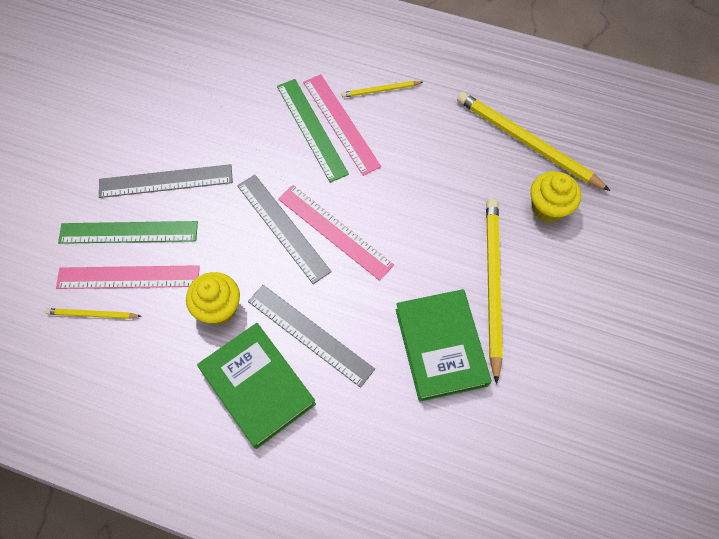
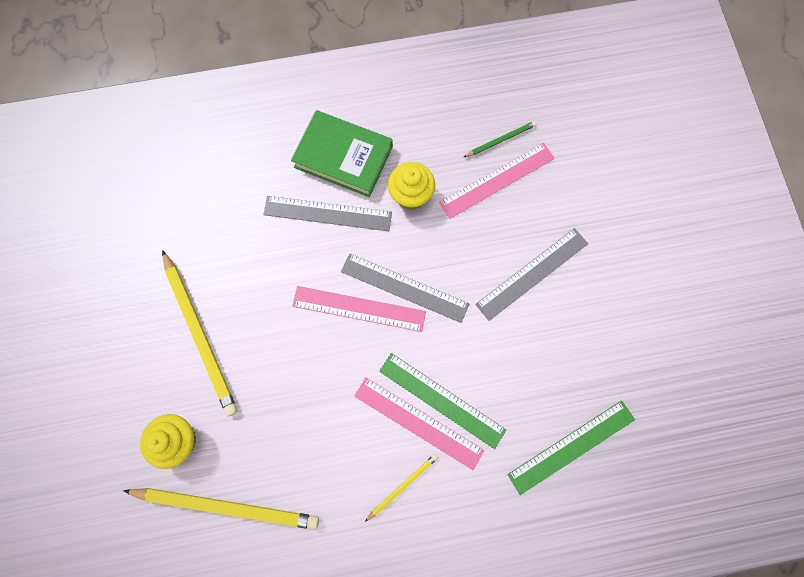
camera: 150 degrees right, 10 degrees up
yellow pencil [45,308,142,319] -> green pencil [464,121,537,157]
green ruler [58,221,198,244] -> green ruler moved to [507,400,635,495]
green book [396,289,492,402] -> none

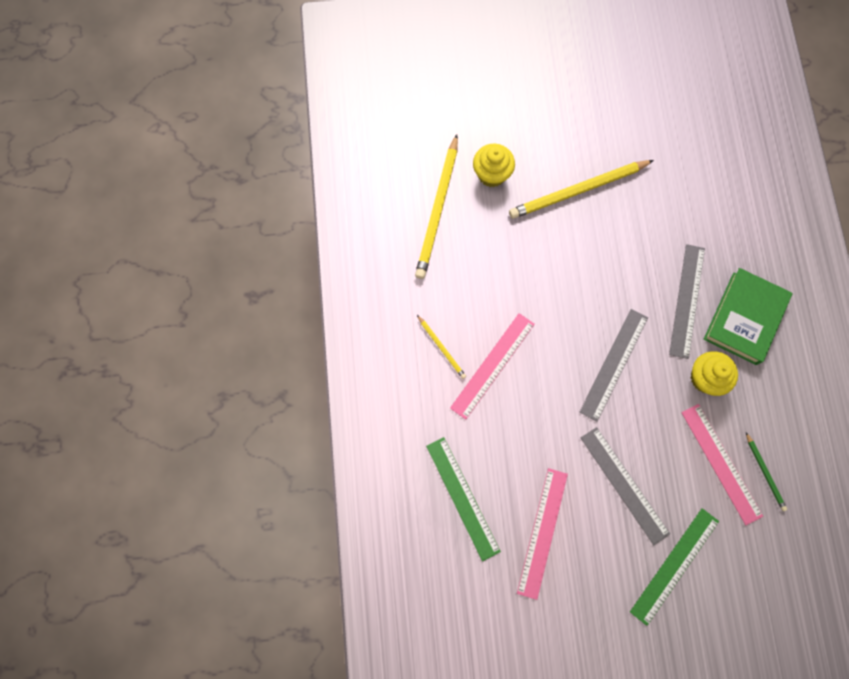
camera: 95 degrees right, 0 degrees up
pink ruler [292,286,426,332] -> pink ruler moved to [517,468,568,600]
green ruler [379,353,506,449] -> green ruler moved to [630,508,719,626]

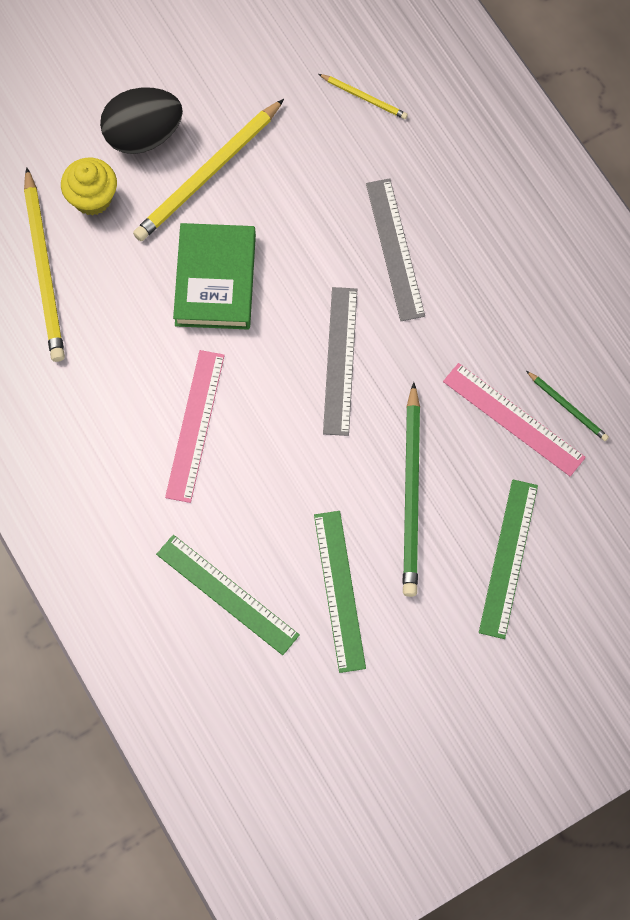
camera: 25 degrees left, 5 degrees down
yellow pencil [417,315,466,379] -> yellow pencil moved to [319,74,408,119]
pink ruler [517,468,568,600] -> green ruler [314,511,366,673]
grey ruler [581,427,670,545] -> green pencil [403,382,420,597]
yellow cupcake [691,352,738,396] -> none
green book [704,268,792,365] -> green book moved to [173,223,256,329]
none -> black egg [100,88,183,154]

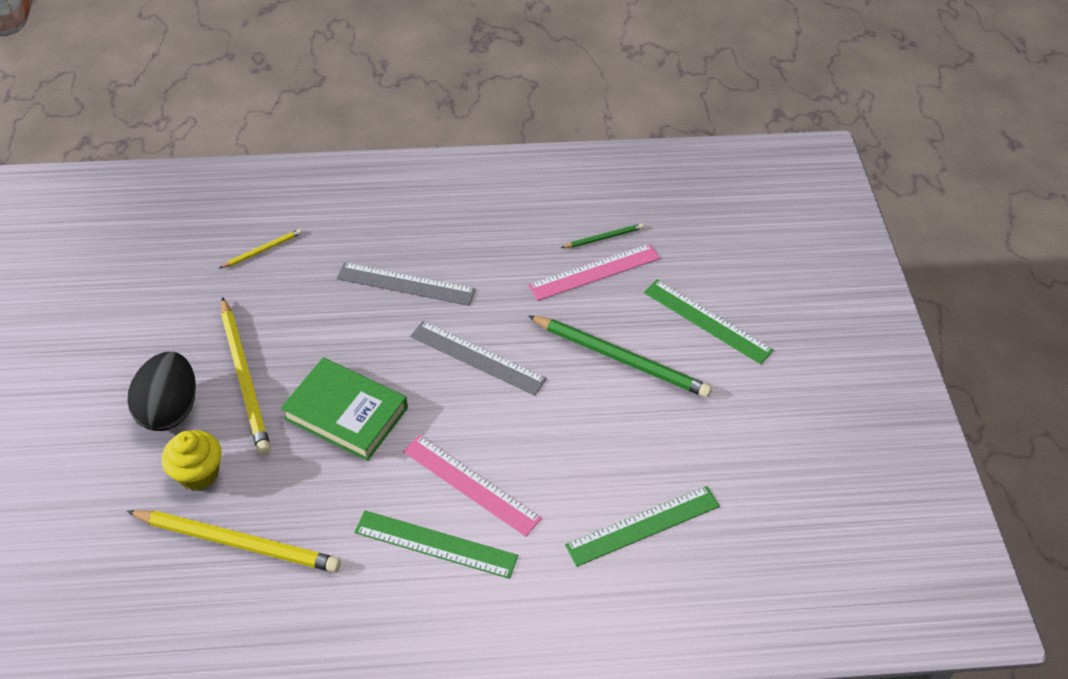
camera: 65 degrees left, 20 degrees down
green ruler [314,511,366,673] -> green ruler moved to [354,510,518,579]

